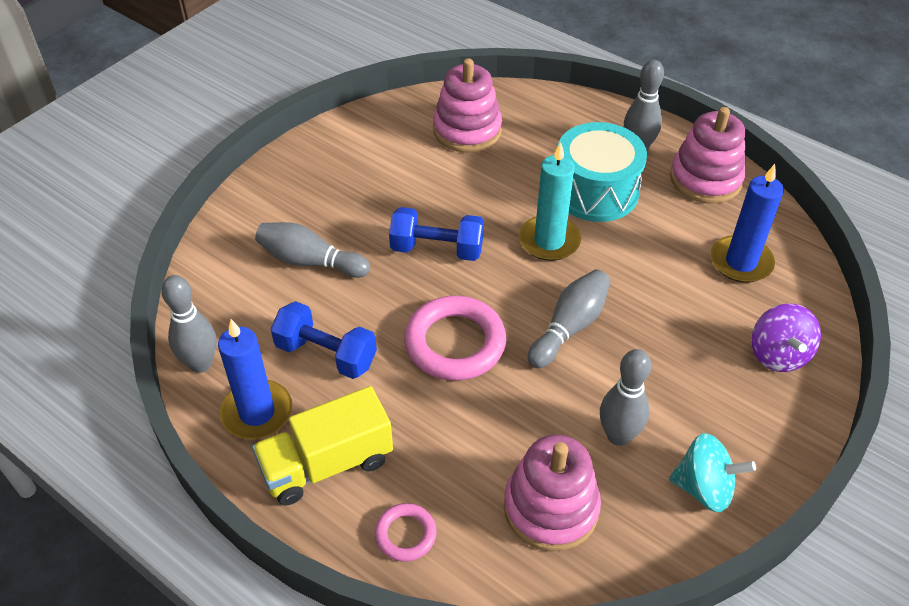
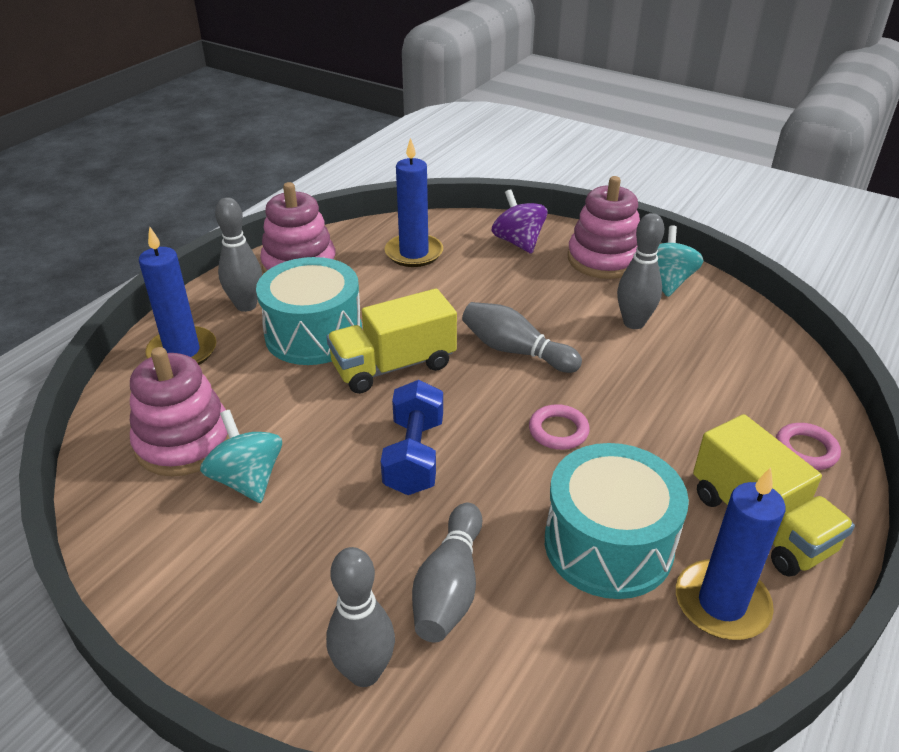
camera: 95 degrees left, 10 degrees down
grey bowling pin [161,275,216,373] -> grey bowling pin moved to [326,547,395,687]
blue dumbbell [271,301,377,379] -> turquoise drum [545,443,689,599]
pink ring [404,296,506,381] -> pink ring [529,404,590,450], size x0.52
pink stacking toy [504,435,601,552] -> pink stacking toy moved to [568,176,640,279]
turquoise candle [519,142,581,261] -> yellow truck [326,288,457,394]
purple spinning top [752,303,821,372] -> purple spinning top turned 105 degrees counterclockwise [492,189,547,254]
none -> blue candle [139,226,216,365]
none -> turquoise spinning top [200,410,282,503]

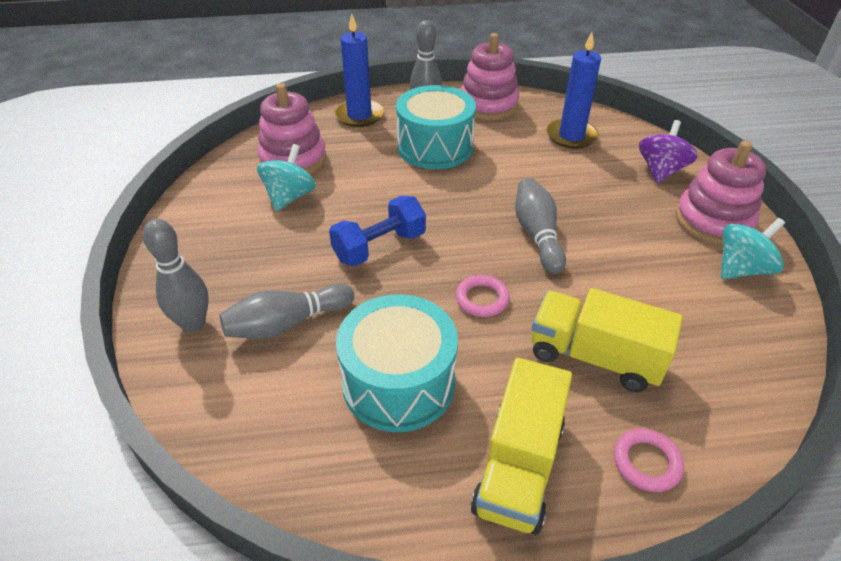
camera: 50 degrees right, 5 degrees up
yellow truck [326,288,457,394] -> yellow truck moved to [532,288,683,392]
grey bowling pin [617,213,664,329] -> none
blue candle [676,467,786,640] -> none

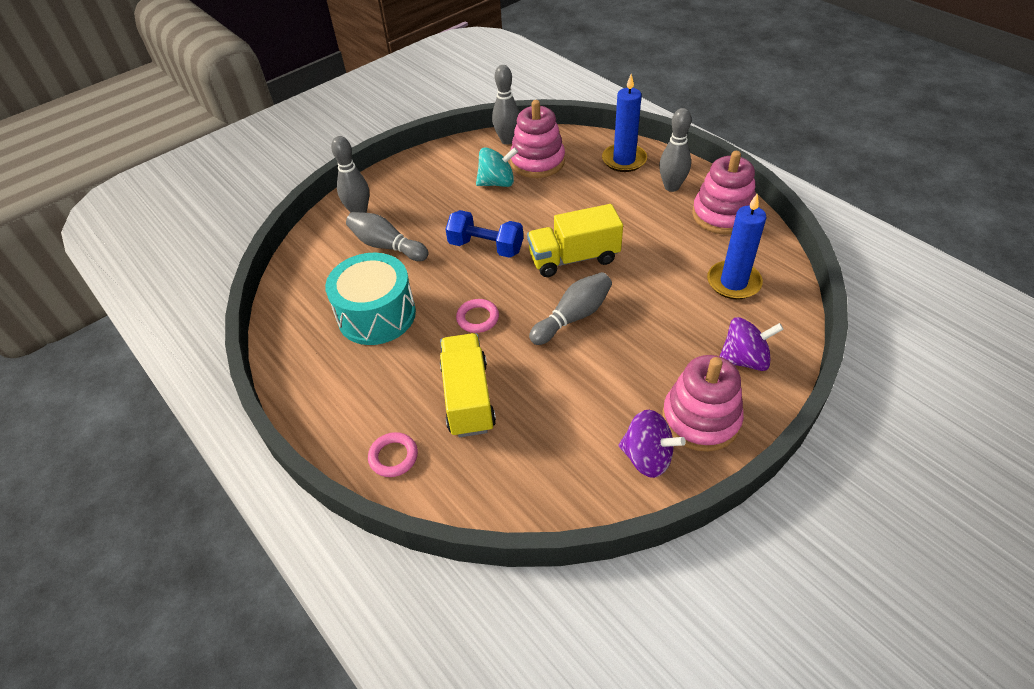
camera: 60 degrees right, 5 degrees up
turquoise drum [396,85,476,169] -> none
yellow truck [471,358,572,535] -> yellow truck moved to [527,204,623,277]
turquoise spinning top [721,218,785,279] -> purple spinning top [619,410,686,478]
none -> grey bowling pin [492,65,520,145]

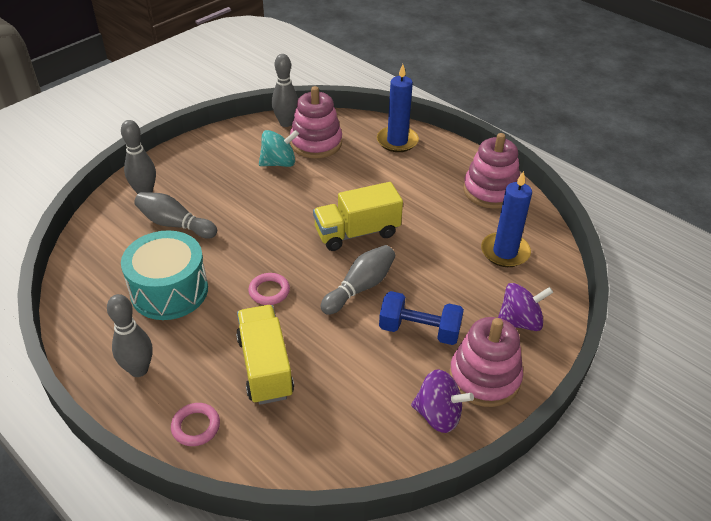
camera: 10 degrees left, 5 degrees down
blue dumbbell [446,210,523,258] -> blue dumbbell moved to [379,291,464,345]
grey bowling pin [659,108,692,192] -> grey bowling pin moved to [107,294,153,377]

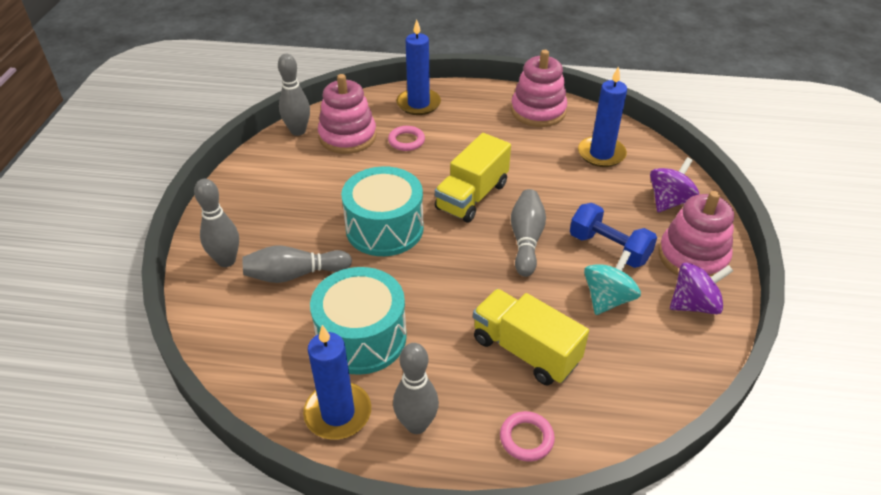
camera: 35 degrees left, 0 degrees up
pink ring [248,273,290,305] -> pink ring moved to [388,126,425,151]
turquoise spinning top [259,130,299,167] -> turquoise spinning top moved to [584,250,641,315]
blue dumbbell [379,291,464,345] -> blue dumbbell turned 60 degrees clockwise [570,203,657,268]
none -> blue candle [303,325,371,440]
none -> turquoise drum [341,166,424,256]

